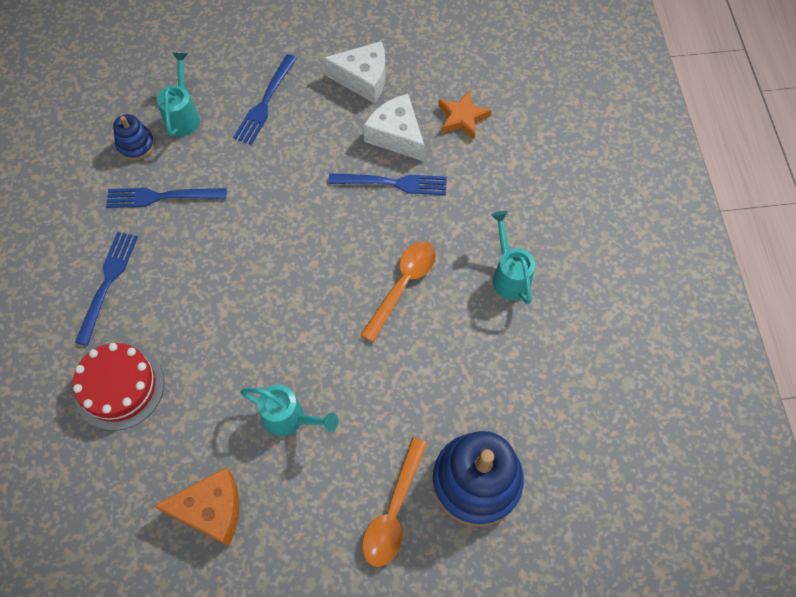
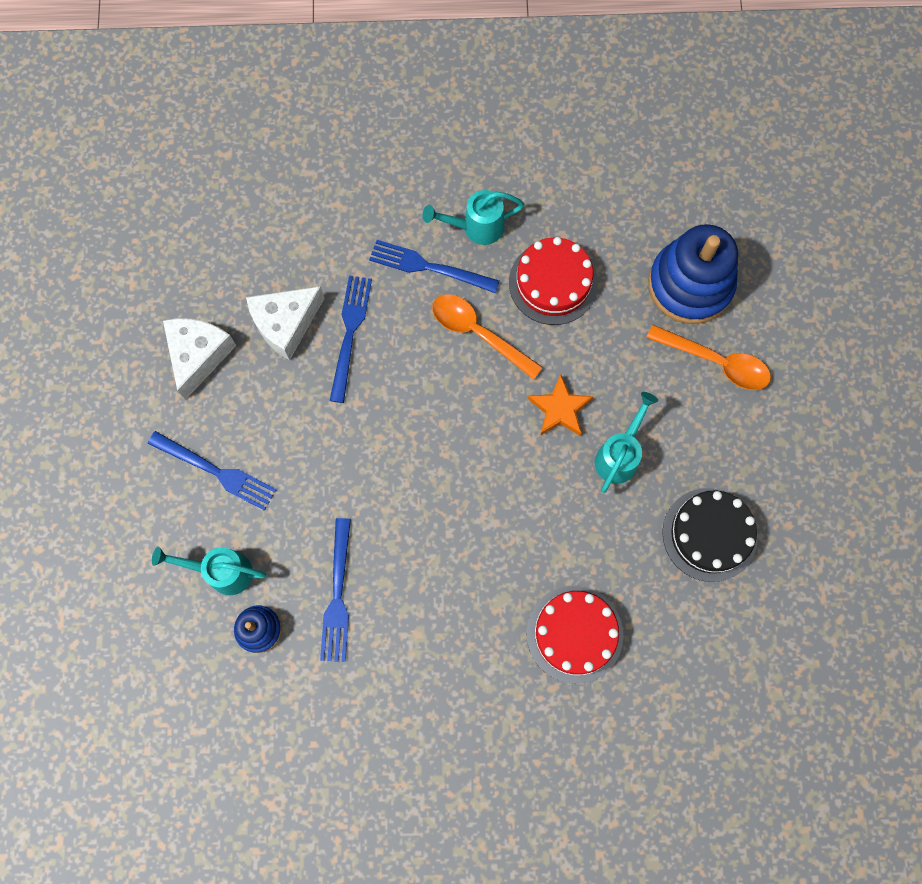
camera: 85 degrees left, 10 degrees up
blue fork [75,232,138,346] -> blue fork moved to [369,240,500,293]
orange cheese [154,467,239,546] -> black cake [662,488,758,582]
orange star [438,90,491,139] -> orange star moved to [528,374,593,436]
none -> red cake [509,237,598,325]

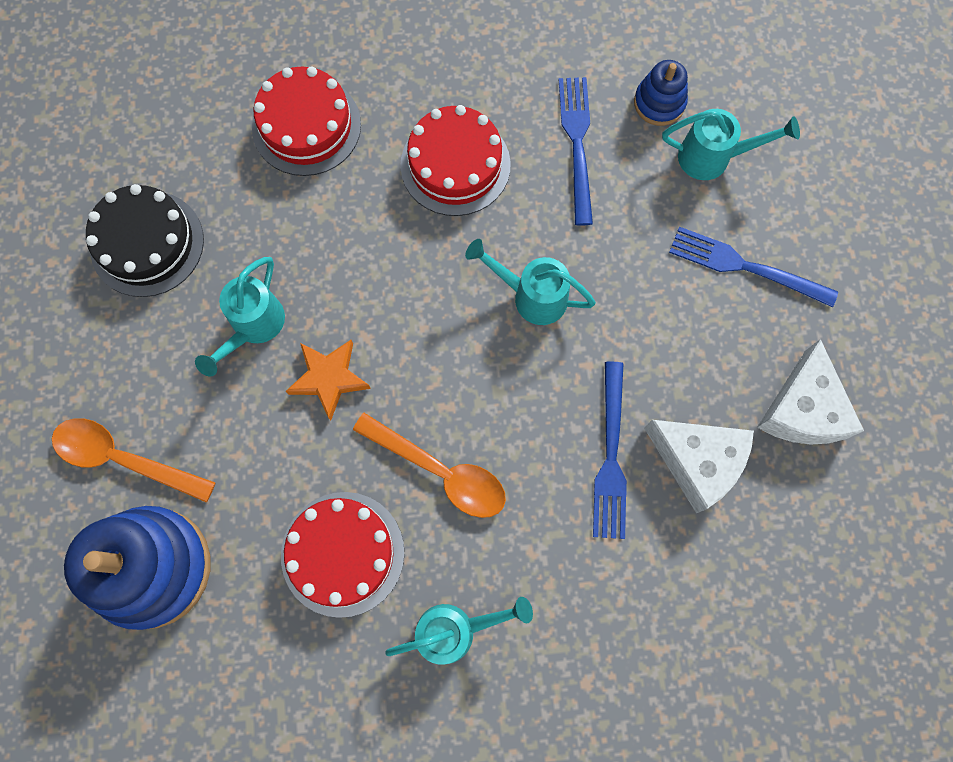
camera: 175 degrees right, 0 degrees up
white cheese [246,286,325,360] -> white cheese turned 75 degrees clockwise [644,420,754,513]
blue fork [369,240,500,293] -> none
none -> red cake [400,105,511,216]
none -> turquoise watering can [465,239,596,325]

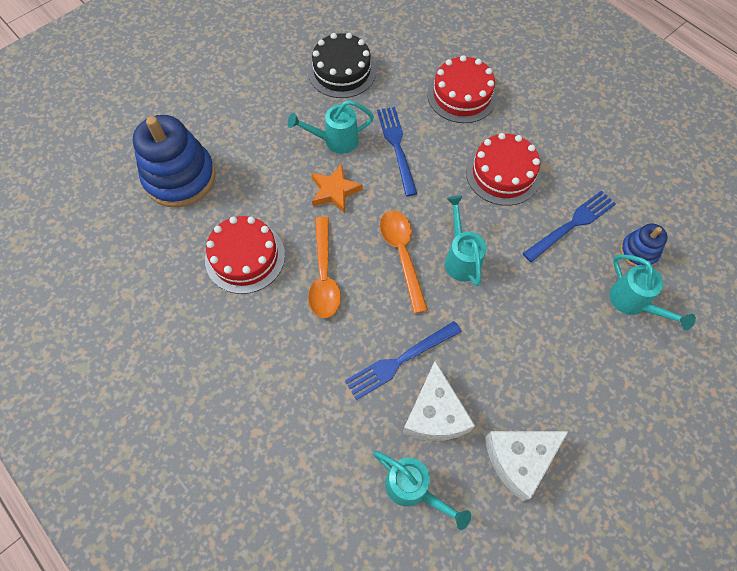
camera: 55 degrees right, 10 degrees down
orange spoon [52,418,216,503] -> orange spoon moved to [380,210,428,314]
turquoise watering can [385,597,533,665] -> turquoise watering can moved to [373,451,471,530]
blue fork [669,227,838,307] -> blue fork moved to [377,107,417,196]

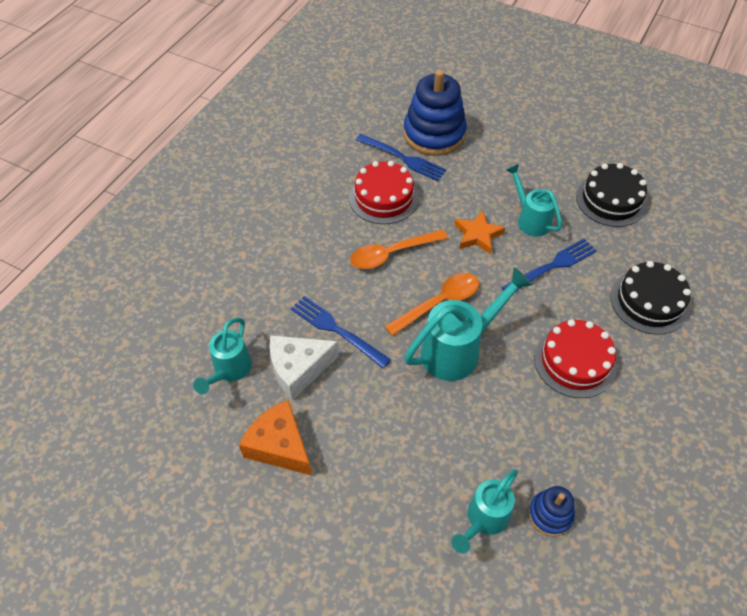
camera: 70 degrees right, 10 degrees down
red cake [427,55,497,123] -> black cake [610,261,691,335]
turquoise watering can [445,196,486,286] -> turquoise watering can [404,268,533,381], size x1.56
white cheese [485,431,569,501] -> orange cheese [239,400,312,476]
blue fork [523,190,616,262] -> blue fork moved to [356,134,447,181]

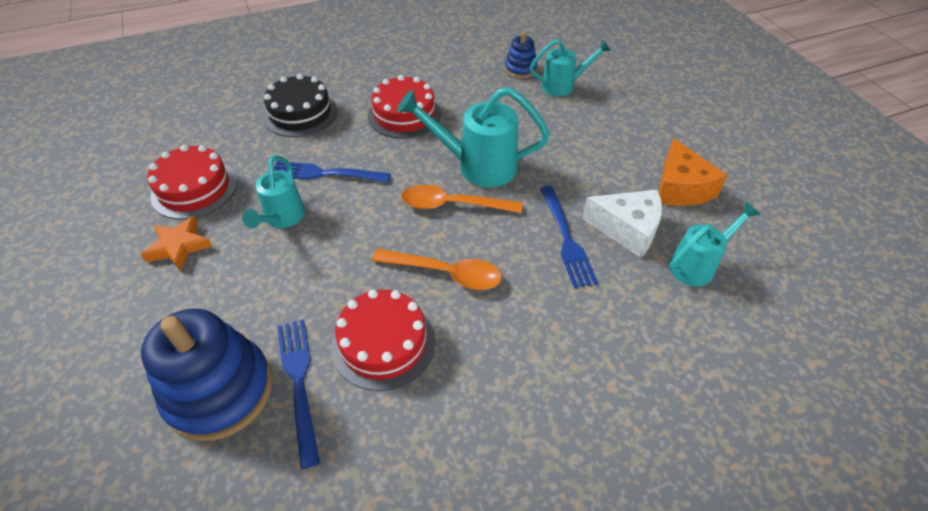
camera: 140 degrees left, 5 degrees down
orange star [454,210,505,255] -> orange star moved to [141,216,212,271]
black cake [576,163,647,227] -> red cake [148,145,237,219]

